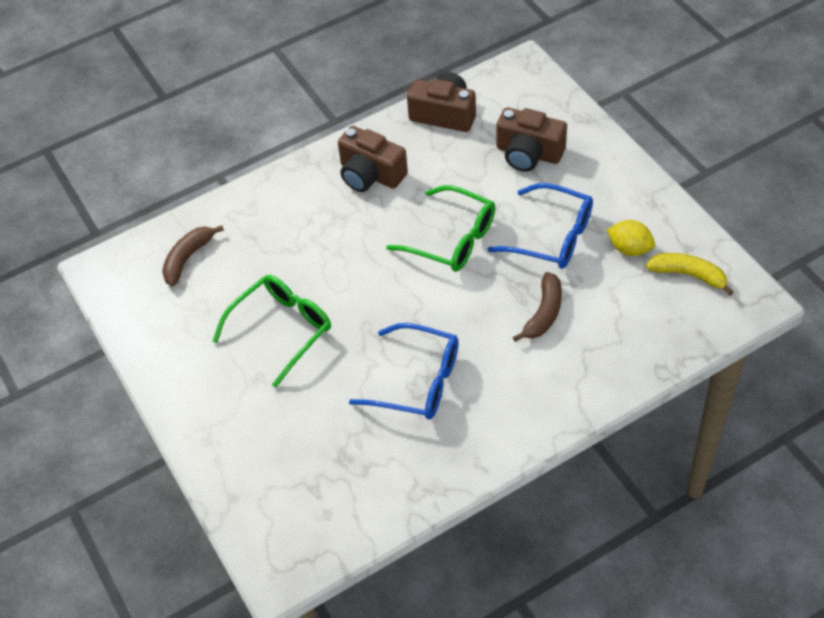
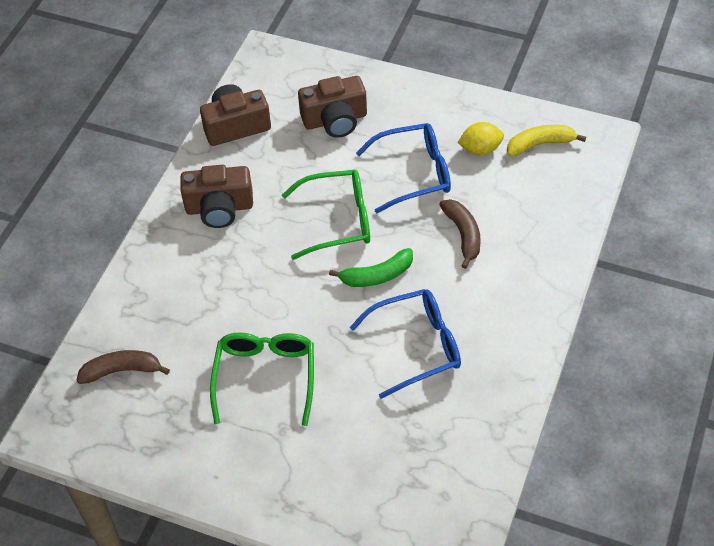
camera: 40 degrees left, 0 degrees up
brown banana [162,225,224,286] -> brown banana turned 90 degrees clockwise [77,350,170,384]
none -> green banana [329,248,413,287]

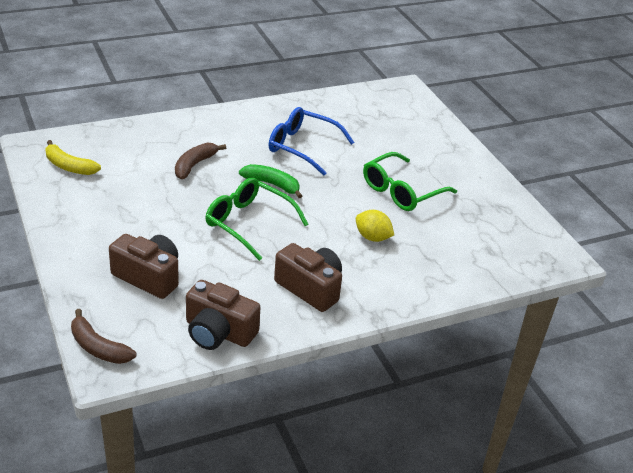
camera: 140 degrees left, 15 degrees down
brown banana [77,350,170,384] -> brown banana moved to [71,309,136,364]
blue glasses [356,123,451,213] -> none
yellow lemon [457,122,504,155] -> yellow lemon moved to [356,210,394,242]

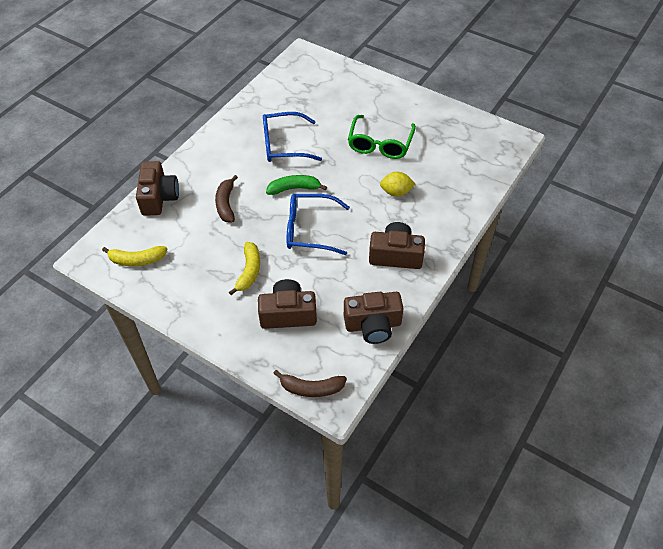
camera: 30 degrees left, 15 degrees up
green glasses [205,178,308,261] -> blue glasses [287,194,350,255]
none -> brown camera [136,161,179,216]
none -> yellow banana [229,242,260,295]

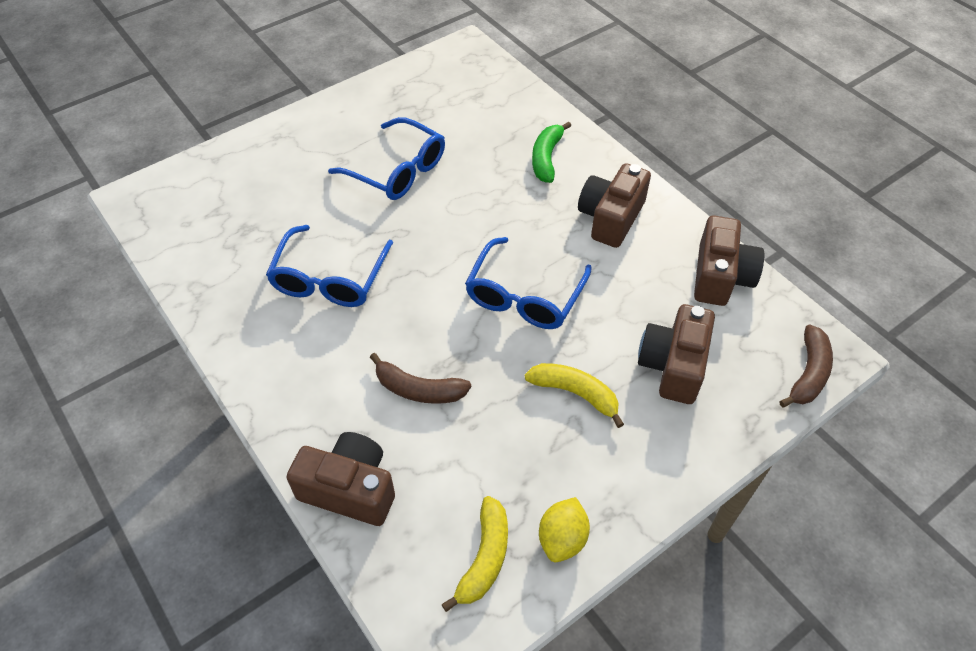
camera: 70 degrees left, 0 degrees up
green banana [266,175,327,195] -> green banana moved to [532,121,571,183]
green glasses [348,115,416,159] -> blue glasses [328,117,445,200]
yellow lemon [380,172,415,196] -> yellow lemon moved to [539,497,590,562]

